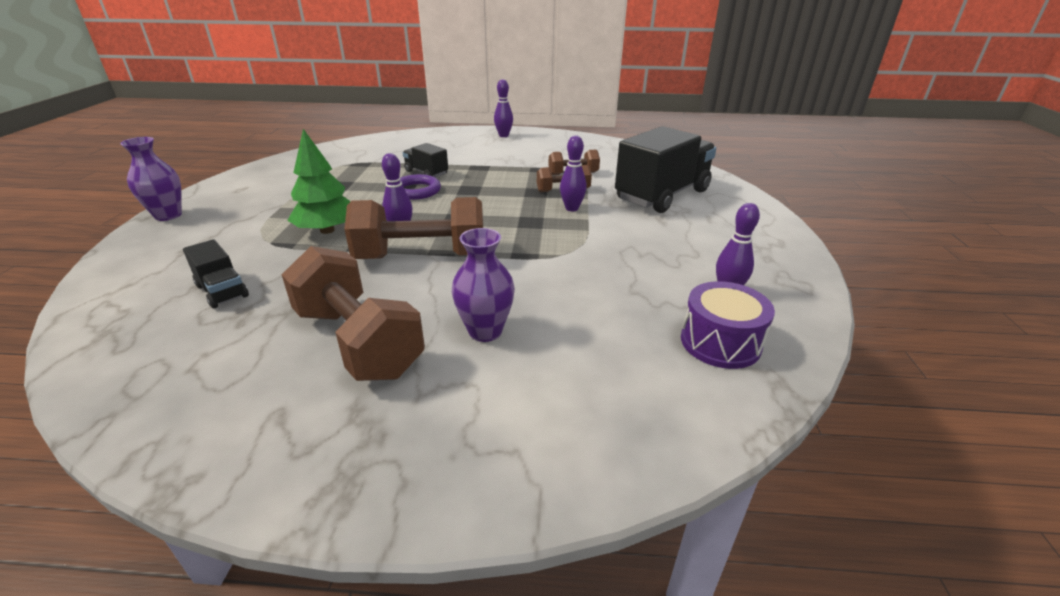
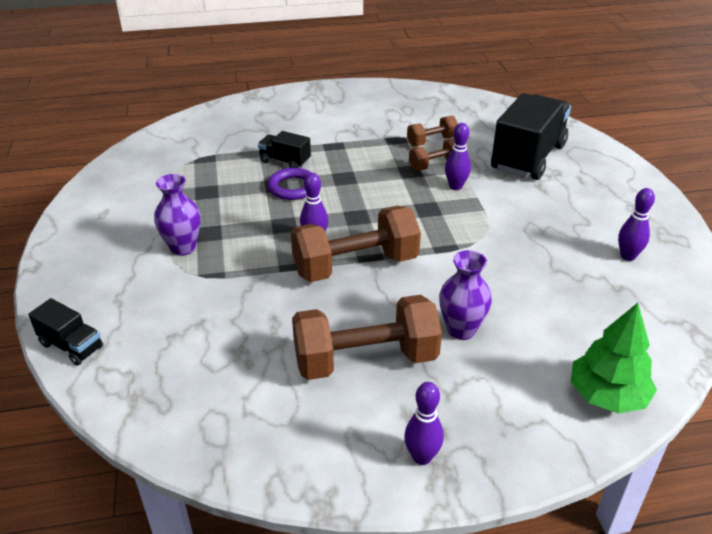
camera: 15 degrees left, 5 degrees up
purple vase [120,137,182,221] -> purple vase moved to [154,174,201,256]
black truck [183,239,249,308] -> black truck moved to [28,298,103,365]
brown dumbbell [282,246,425,381] -> brown dumbbell turned 45 degrees counterclockwise [292,295,442,380]
green tree [287,129,351,234] -> green tree moved to [571,303,657,414]
purple bowling pin [494,79,513,137] -> purple bowling pin moved to [404,382,444,465]
purple drum [681,281,775,369] -> none

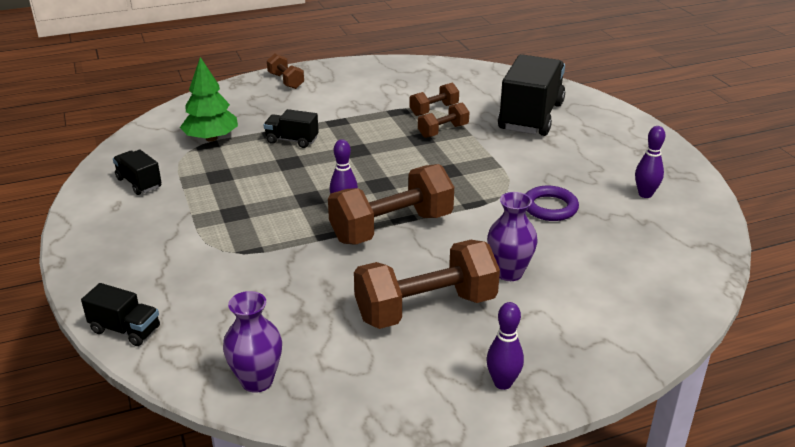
camera: 10 degrees left, 5 degrees down
purple vase [154,174,201,256] -> purple vase moved to [223,291,282,393]
purple ring [267,168,312,200] -> purple ring moved to [525,186,579,221]
purple bowling pin [445,123,471,190] -> none
green tree [571,303,657,414] -> green tree moved to [180,57,238,142]
none -> black truck [113,150,161,195]
none -> brown dumbbell [267,53,304,89]

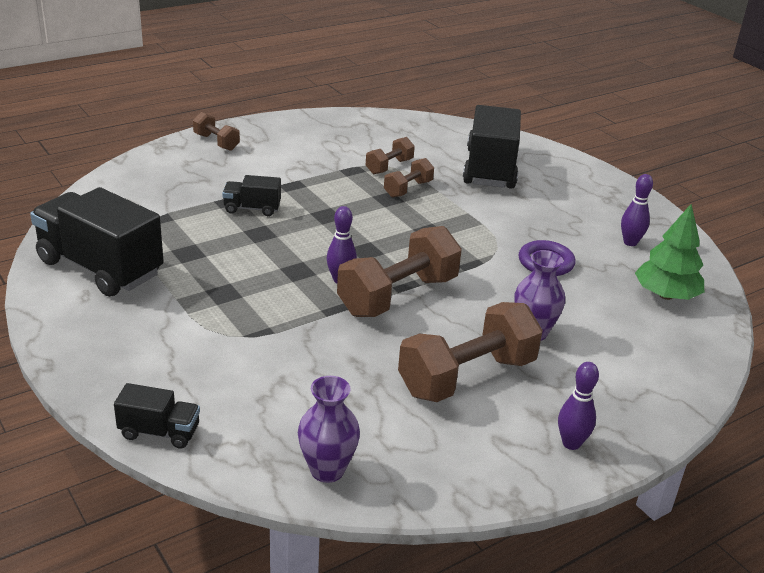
camera: 15 degrees left, 0 degrees up
black truck [113,150,161,195] -> black truck [30,187,164,297], size x2.09
green tree [180,57,238,142] -> green tree moved to [635,204,704,300]

